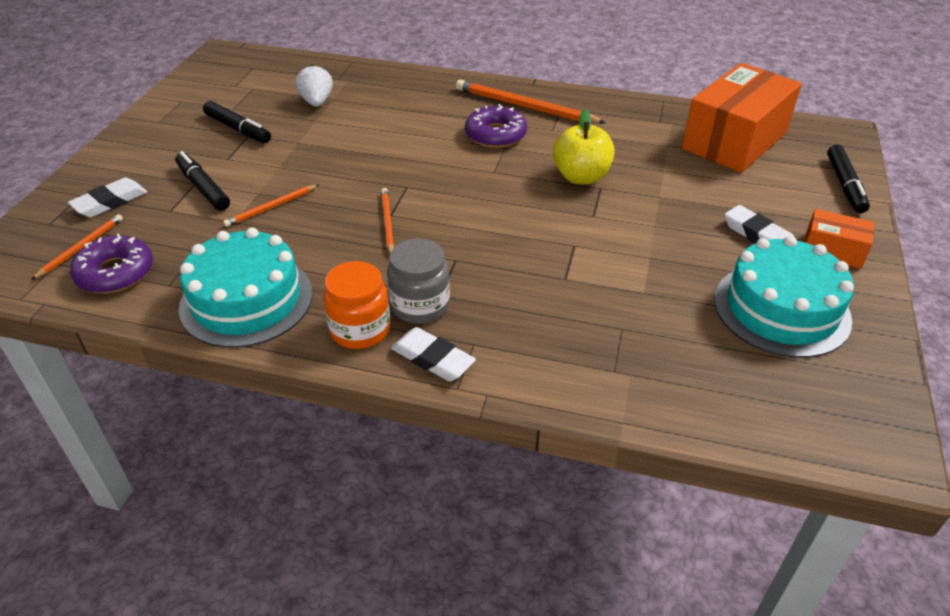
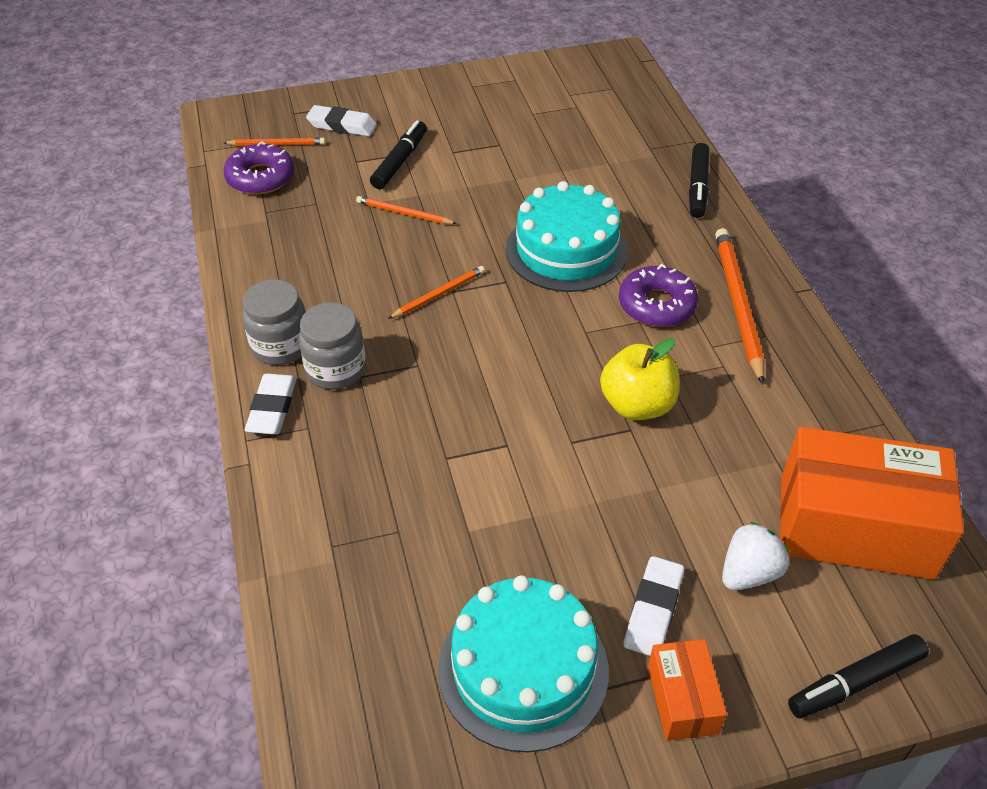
camera: 60 degrees right, 5 degrees up
turquoise cake [179,227,313,348] -> turquoise cake moved to [506,181,628,292]
black marker [203,101,271,143] -> black marker moved to [689,143,709,218]
white strawberry [295,65,333,107] -> white strawberry moved to [722,522,789,590]
orange jar [323,261,391,349] -> grey jar [242,279,305,365]

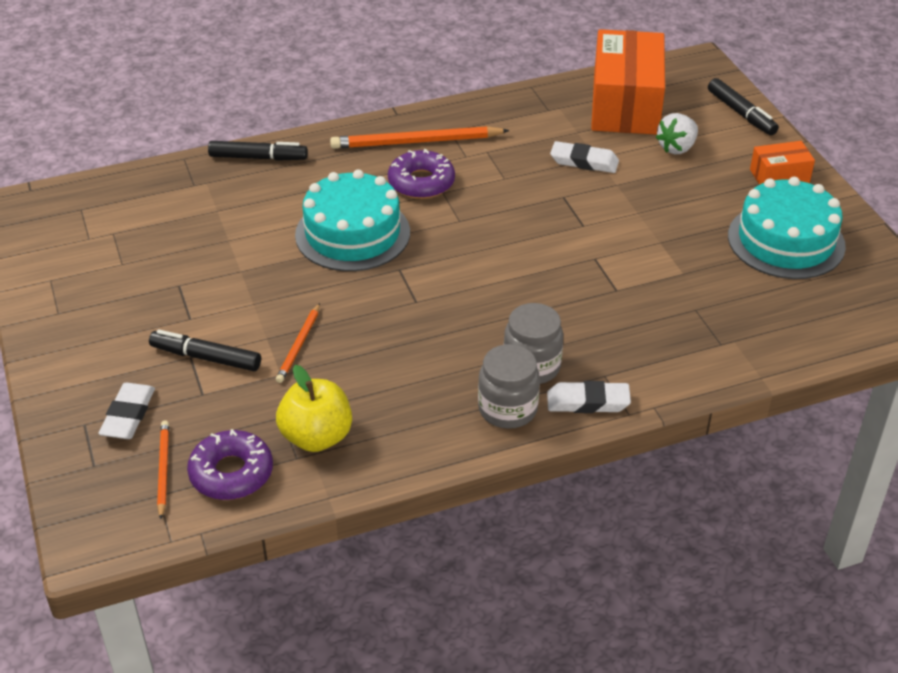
camera: 95 degrees left, 5 degrees down
orange pencil [388,266,485,319] -> none
yellow apple [600,338,679,420] -> yellow apple moved to [276,365,352,452]
white eraser [624,556,684,656] -> white eraser moved to [550,141,619,173]
white strawberry [722,522,789,590] -> white strawberry turned 90 degrees counterclockwise [655,113,698,154]

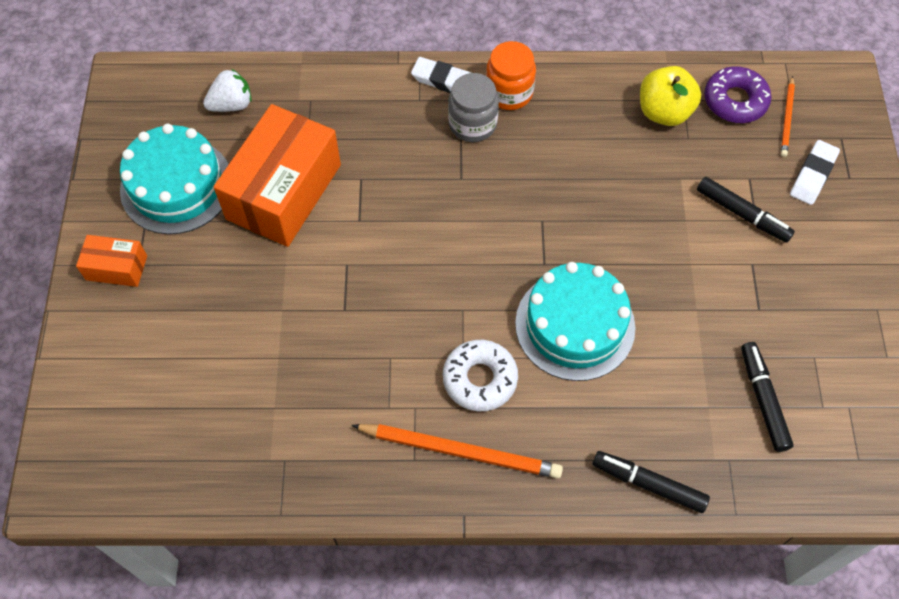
camera: 160 degrees left, 20 degrees up
orange pencil [276,303,320,383] -> none
purple donut [388,149,455,199] -> white donut [443,340,518,411]
grey jar [478,344,540,429] -> orange jar [486,41,536,110]
white eraser [550,141,619,173] -> none
orange box [591,29,665,135] -> orange box moved to [214,104,341,247]
white strawberry [655,113,698,154] -> white strawberry moved to [203,69,251,112]
black marker [708,78,779,135] -> black marker moved to [741,342,794,452]

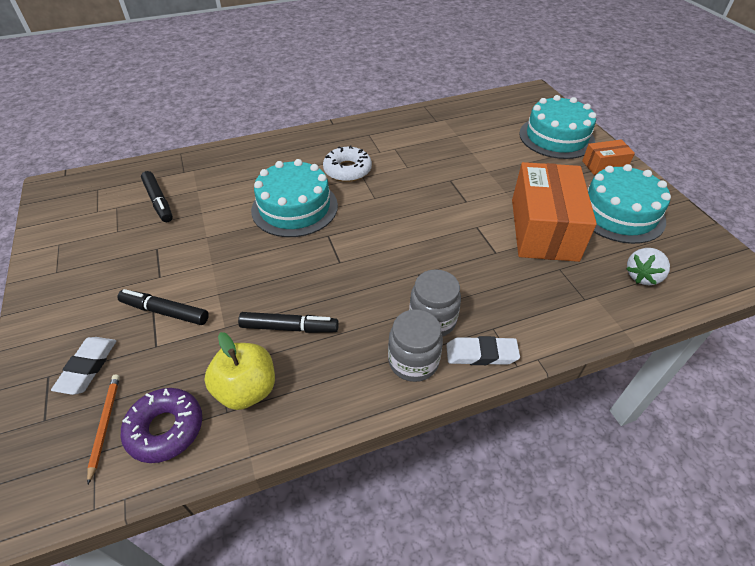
camera: 160 degrees right, 15 degrees down
orange pencil [351,424,563,479] -> none
orange jar [486,41,536,110] -> grey jar [388,309,443,382]
black marker [592,451,710,513] -> black marker moved to [238,312,339,333]
none -> turquoise cake [519,95,597,159]

